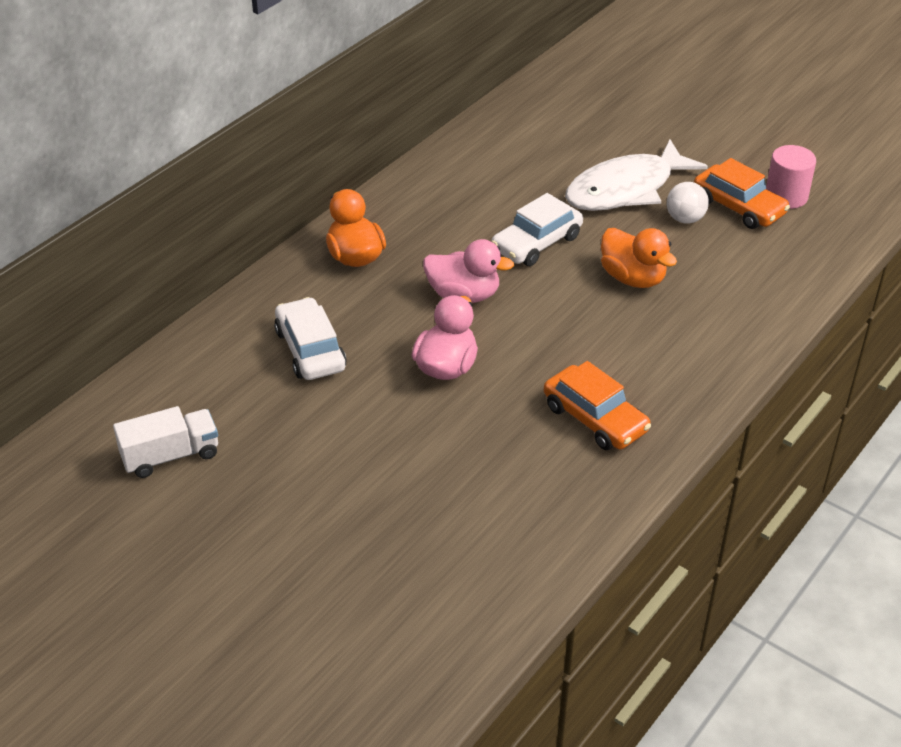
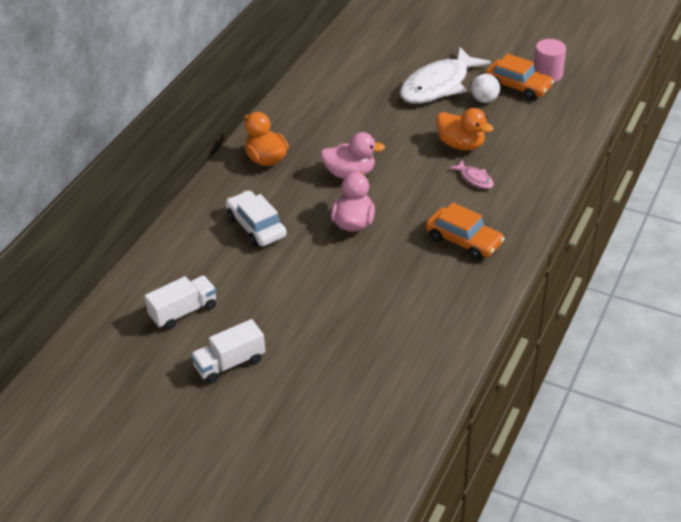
camera: 10 degrees left, 0 degrees up
white car [491,193,583,266] -> none
none -> white truck [191,319,265,384]
none -> pink fish [449,160,494,189]

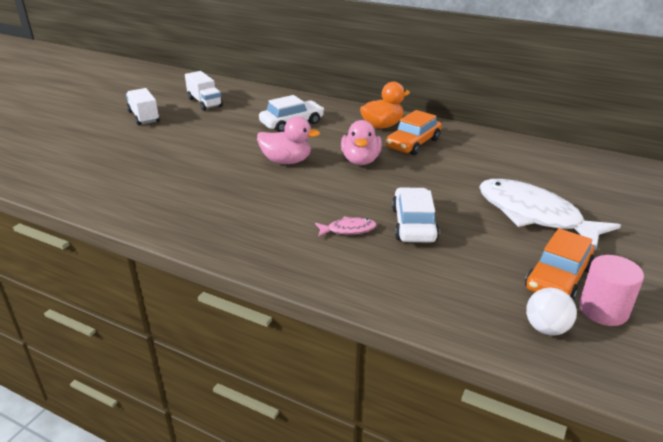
camera: 90 degrees right, 10 degrees down
orange car [426,203,505,260] -> orange car moved to [385,110,442,155]
orange duck [436,108,493,150] -> white car [392,187,439,243]
pink fish [449,160,494,189] -> pink fish turned 150 degrees counterclockwise [315,217,377,237]
white ball [471,74,500,103] -> white ball moved to [526,288,577,336]

